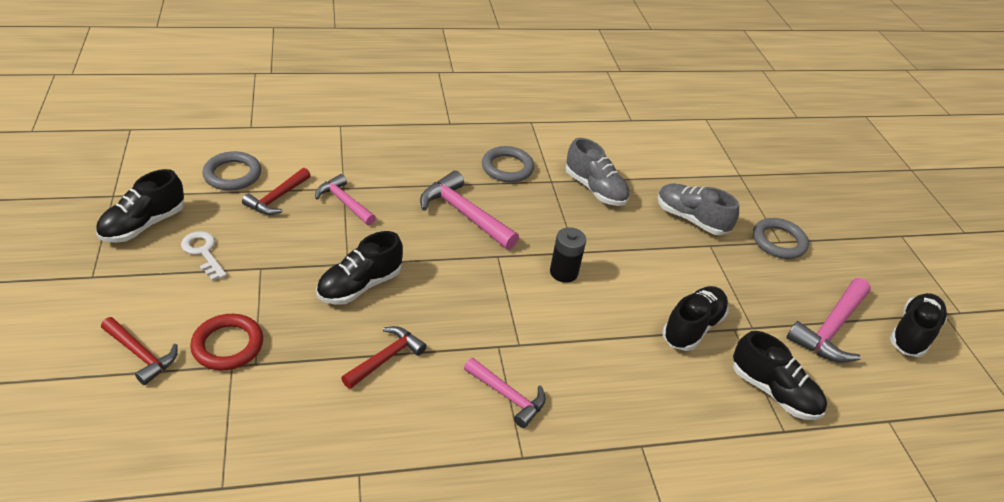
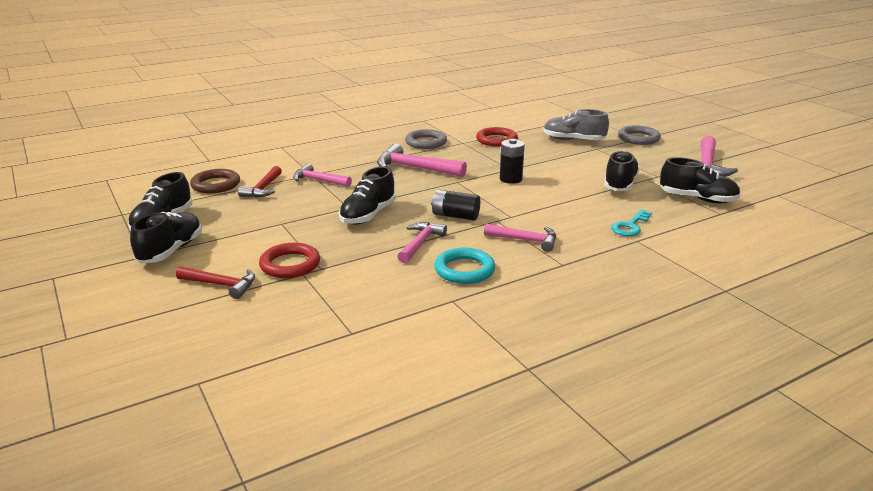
camera: 15 degrees left, 15 degrees down
white key [181,231,227,281] -> none
grey ring [202,151,261,191] -> brown ring [190,169,240,193]
red hammer [341,326,427,389] -> pink hammer [397,222,447,263]
grey shoe [566,138,630,206] -> red ring [476,127,518,147]
black shoe [890,293,947,357] -> black shoe moved to [130,212,202,263]
none -> black battery [431,190,480,221]
none -> turquoise ring [434,248,495,284]
none -> turquoise key [611,209,652,236]

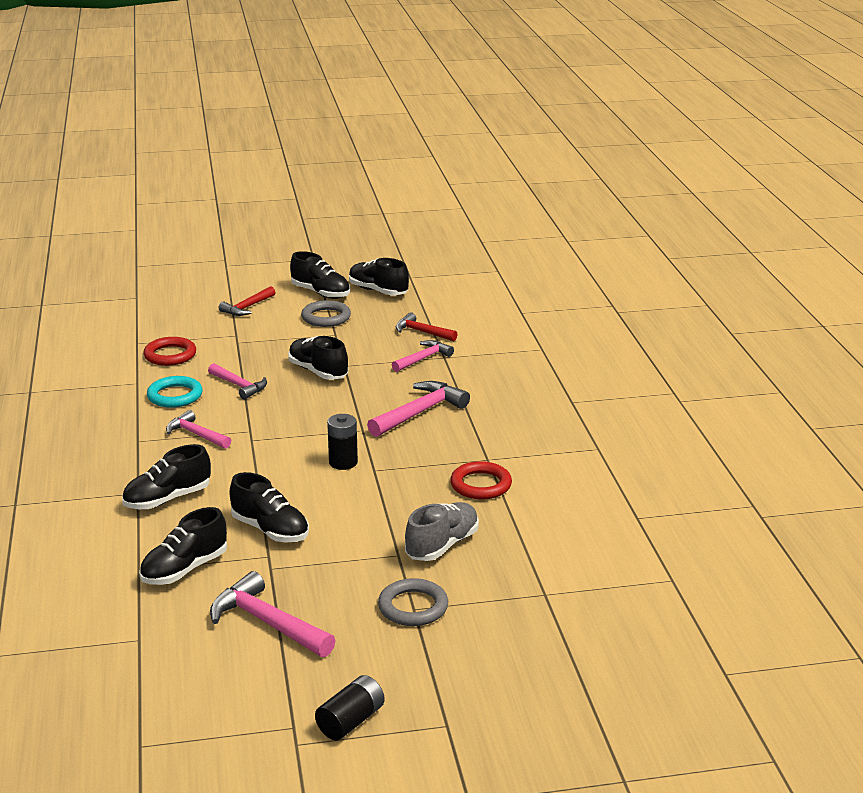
camera: 110 degrees right, 0 degrees up
brown ring [190,169,240,193] -> none
red ring [259,243,320,278] -> red ring moved to [143,337,196,366]
grey ring [405,129,447,149] -> grey ring moved to [301,300,351,327]
black battery [431,190,480,221] -> black battery moved to [315,675,385,740]
pink hammer [484,224,556,252] -> pink hammer turned 90 degrees clockwise [166,410,231,449]
turquoise key [611,209,652,236] -> black shoe [122,444,211,509]

